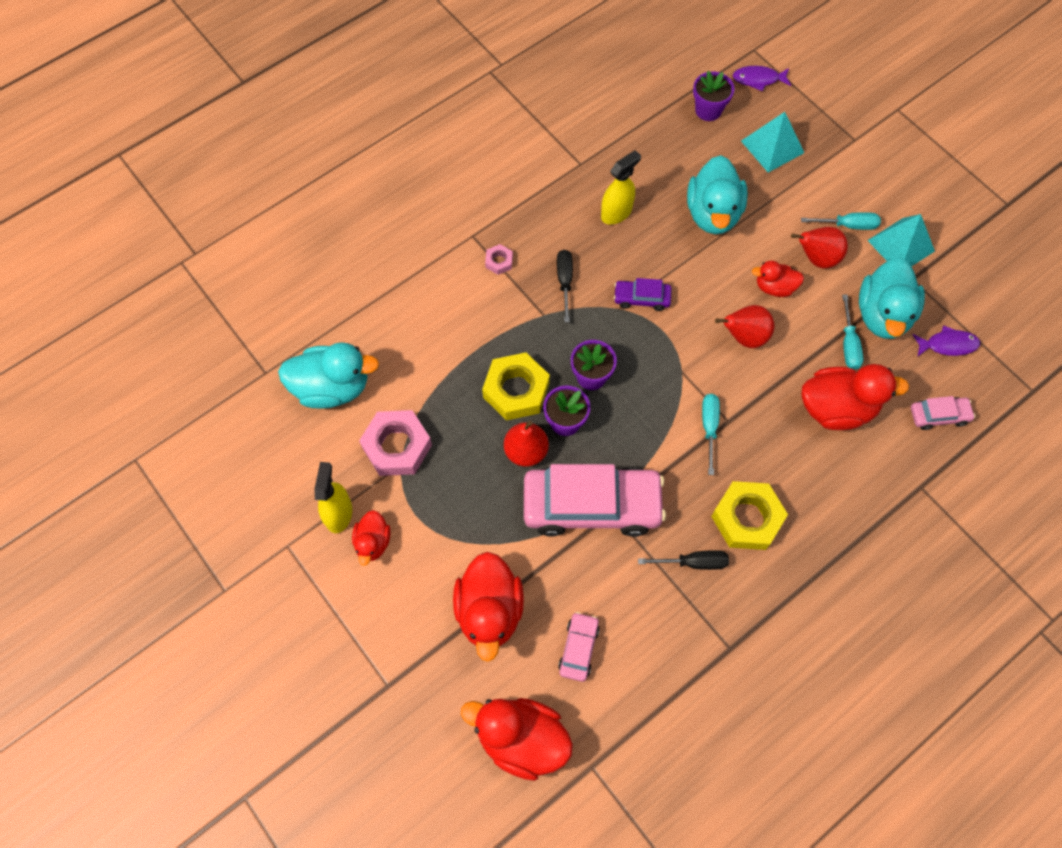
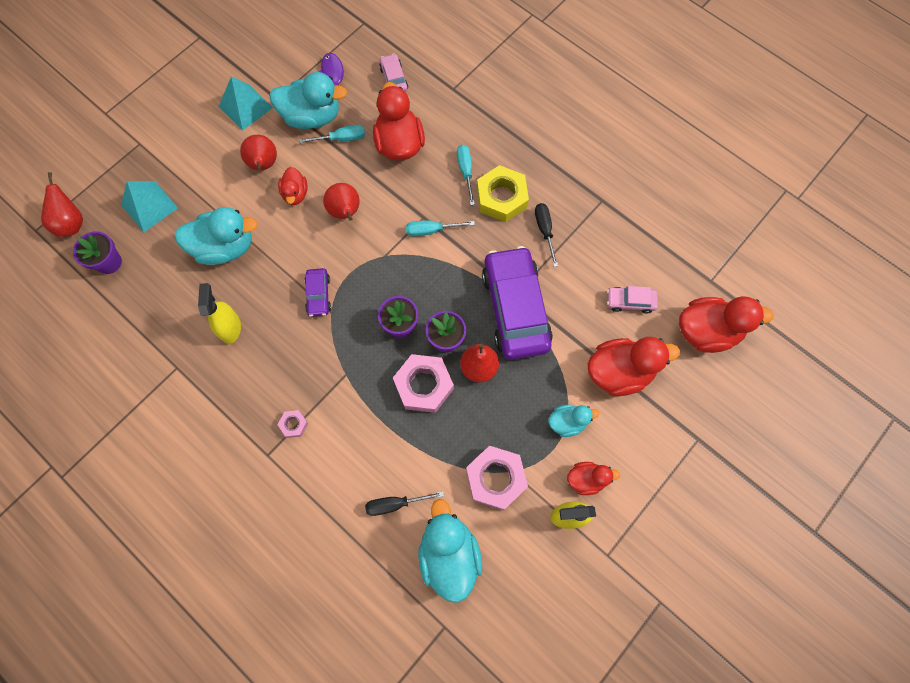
camera: 100 degrees left, 5 degrees up
red duck [461,698,573,781] -> red duck turned 105 degrees counterclockwise [679,296,774,353]
yellow nut [482,352,550,421] -> pink nut [393,354,454,413]
pink car [524,464,666,537] -> purple car [482,246,553,360]
black screwdriver [557,250,573,322] -> black screwdriver moved to [365,491,444,516]
yellow spray bottle [601,150,641,225] -> yellow spray bottle turned 45 degrees clockwise [198,283,241,344]
purple fish [733,66,791,92] -> red pear [41,172,83,237]
turquoise screwdriver [801,212,881,230] -> turquoise screwdriver moved to [457,145,475,205]
none -> turquoise duck [548,404,599,437]

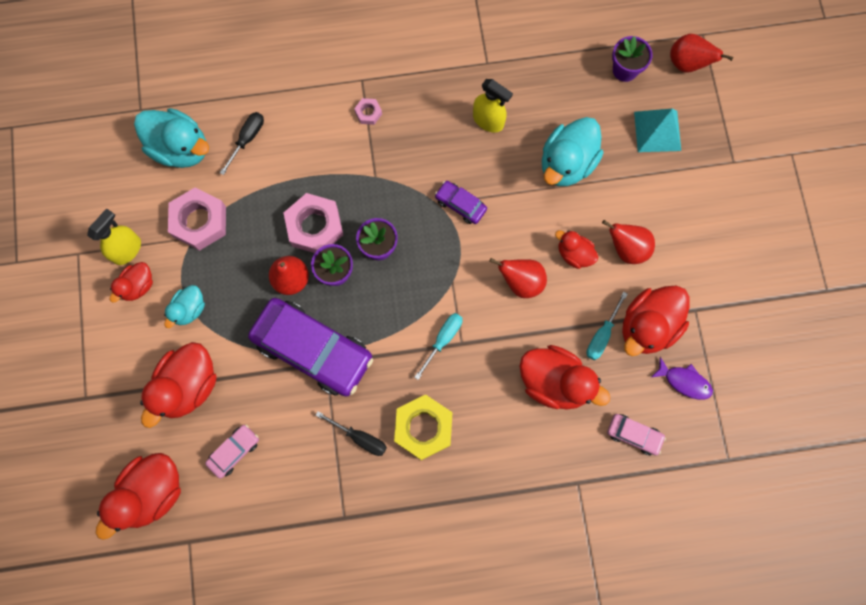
camera: 130 degrees right, 5 degrees up
turquoise pyramid [219,76,273,131] -> none
turquoise duck [269,72,347,129] -> red duck [622,286,690,356]
turquoise screwdriver [457,145,475,205] -> none

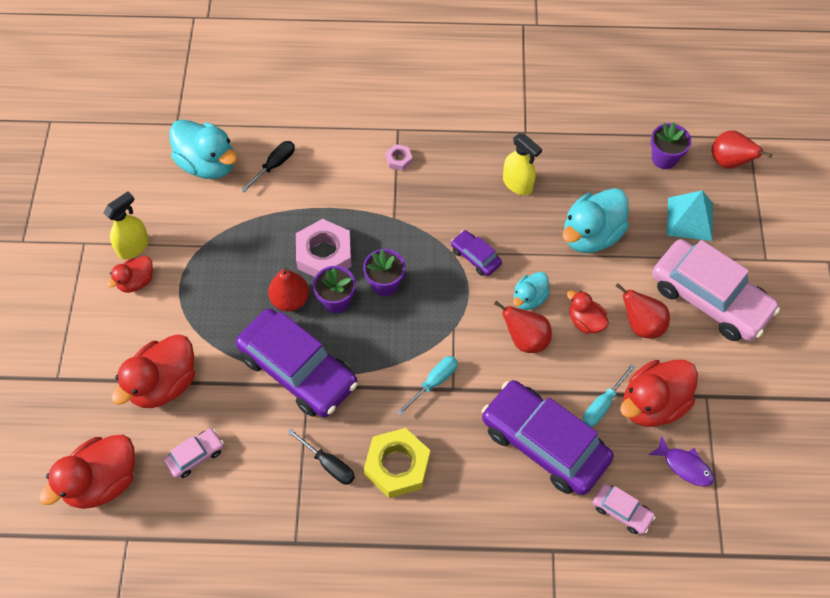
camera: 10 degrees right, 15 degrees down
turquoise duck [164,285,205,328] -> turquoise duck moved to [513,272,550,310]
pink nut [168,187,226,251] -> none
red duck [520,345,610,410] -> purple car [482,380,614,495]
none -> pink car [652,239,780,341]

